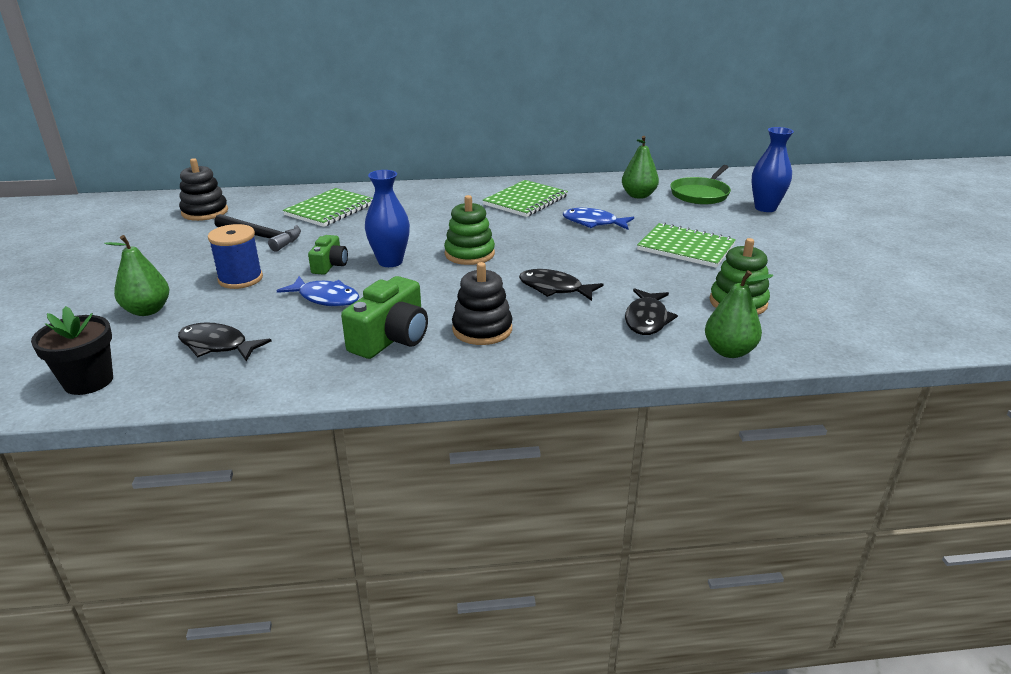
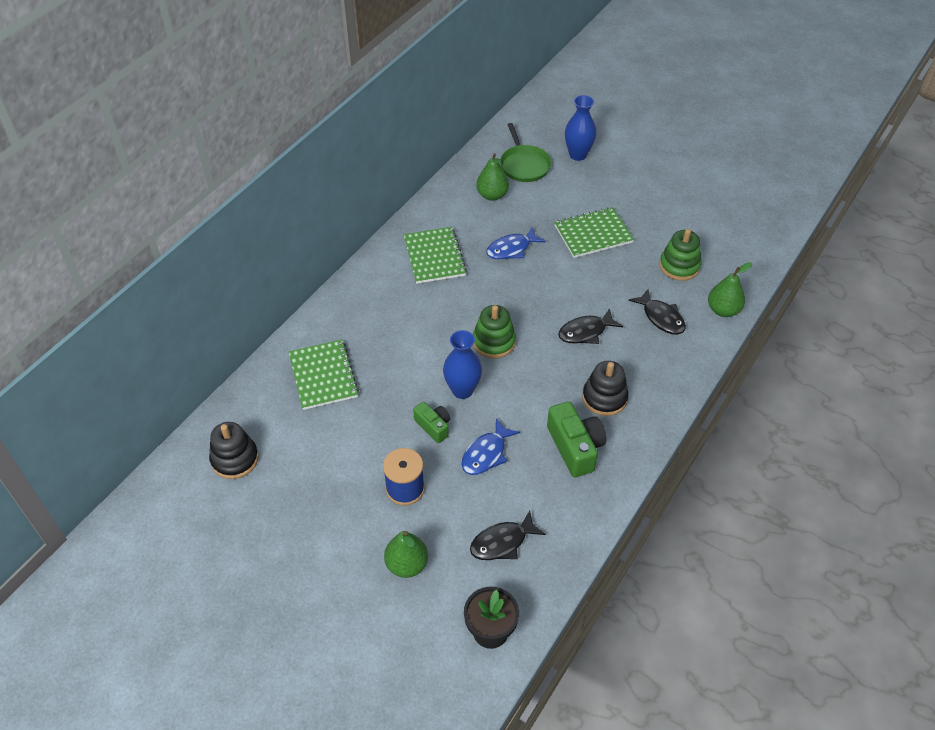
camera: 50 degrees left, 20 degrees up
black hammer [214,214,301,252] -> none
blue fish [277,276,359,307] -> blue fish turned 150 degrees clockwise [461,418,520,475]

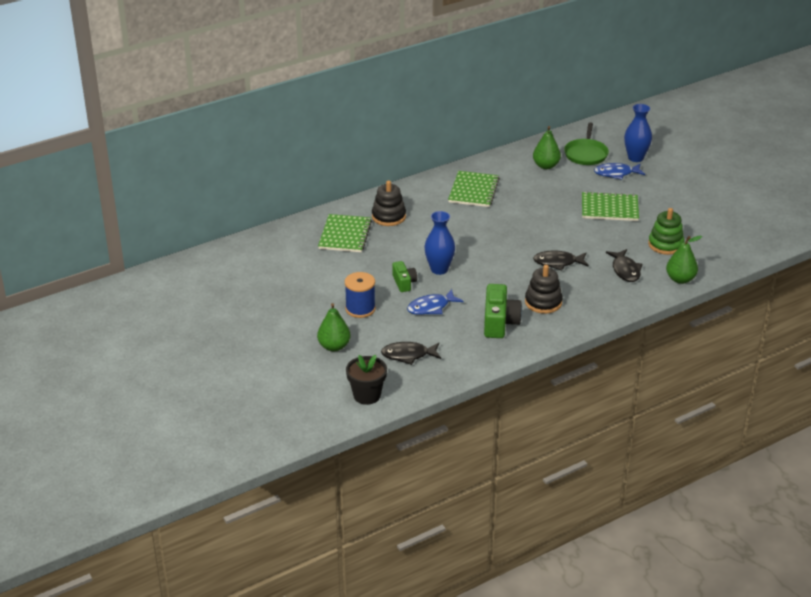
camera: 25 degrees right, 15 degrees down
black stacking toy [209,422,259,479] -> black stacking toy moved to [372,181,406,226]
green stacking toy [473,305,516,358] -> none
blue fish [486,227,546,259] -> blue fish moved to [594,163,645,180]

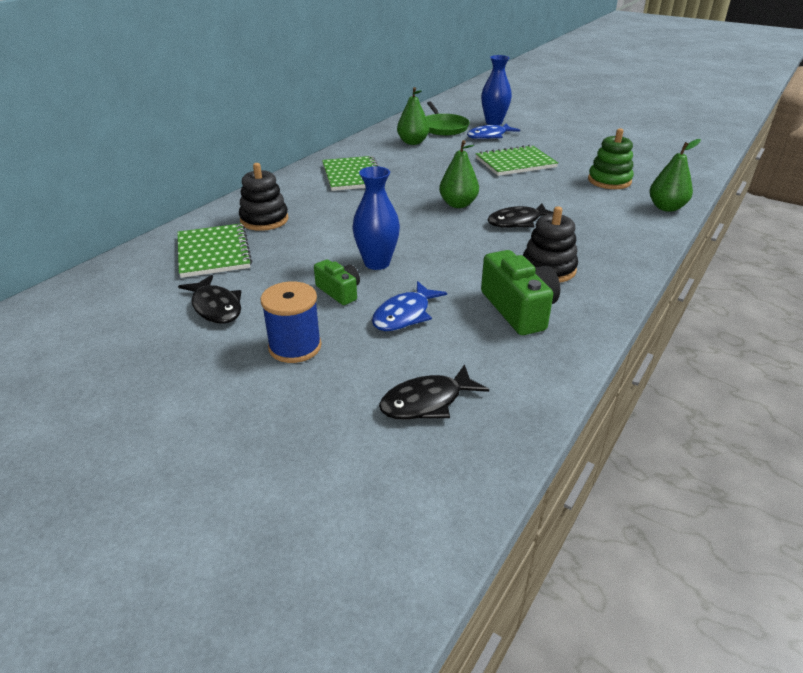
camera: 25 degrees left, 0 degrees up
green pear [317,303,350,351] -> green pear moved to [439,140,479,208]
black flower pot [346,355,387,405] -> none
black fish [606,249,642,282] -> black fish moved to [178,275,241,324]

